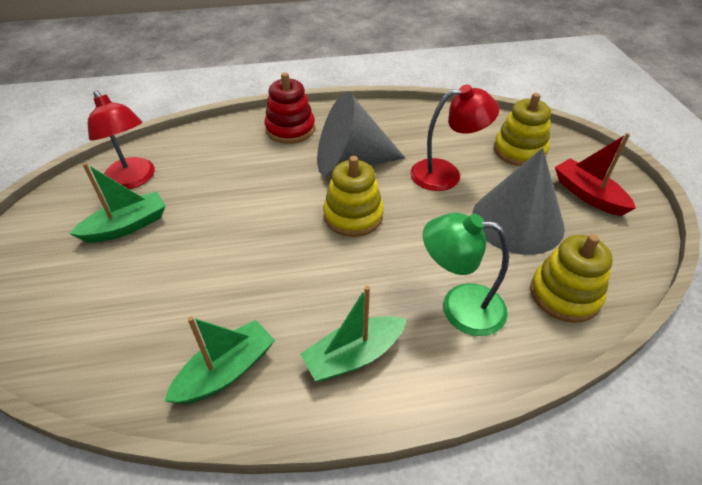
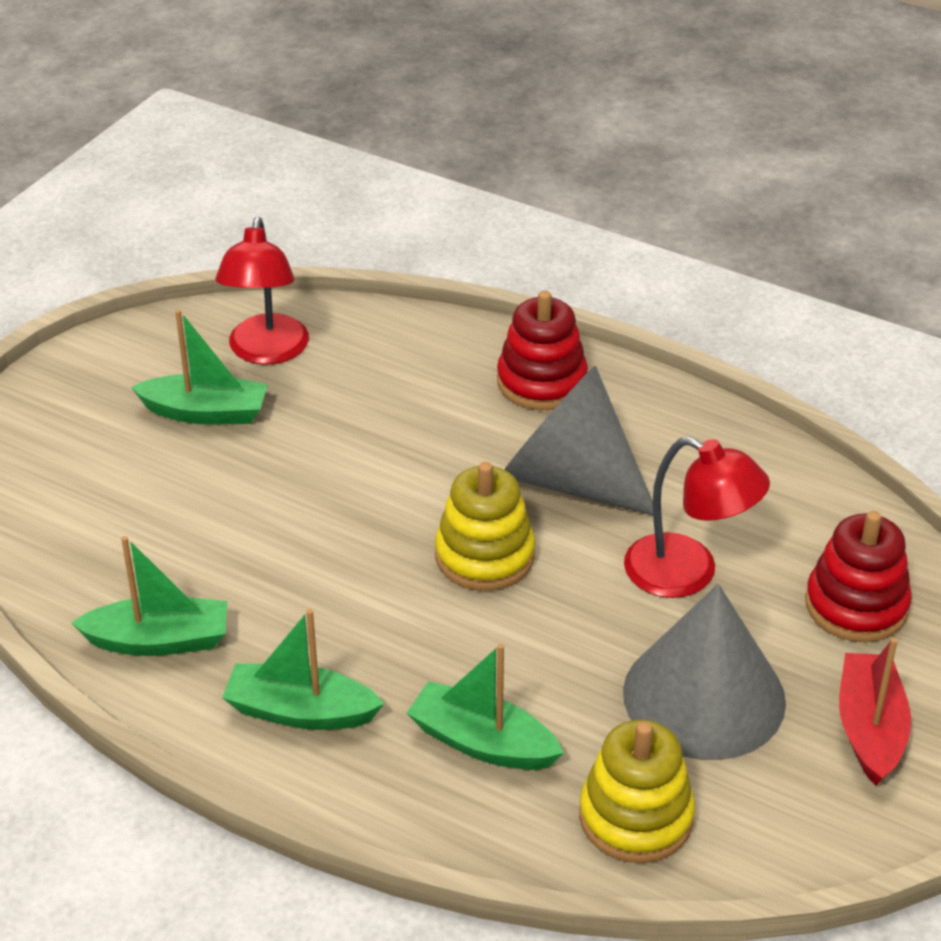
camera: 40 degrees right, 5 degrees down
green lamp [423,213,509,336] -> green boat [407,643,564,770]
yellow stacking toy [494,93,551,166] -> red stacking toy [805,511,912,642]

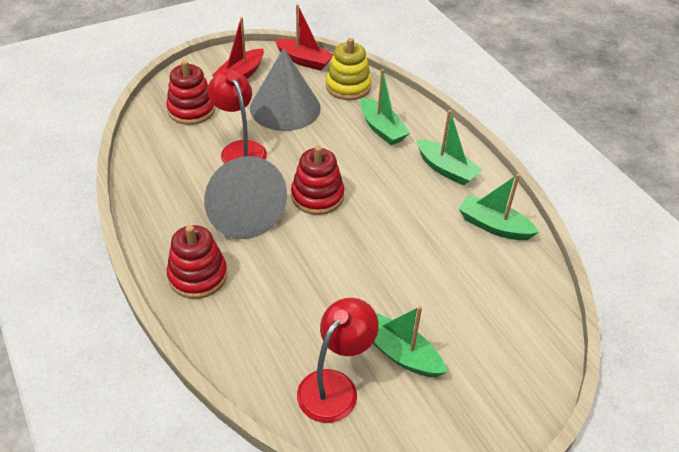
camera: 150 degrees left, 5 degrees up
yellow stacking toy [435,462,535,591] -> red stacking toy [291,146,344,215]
none -> red boat [274,4,334,71]

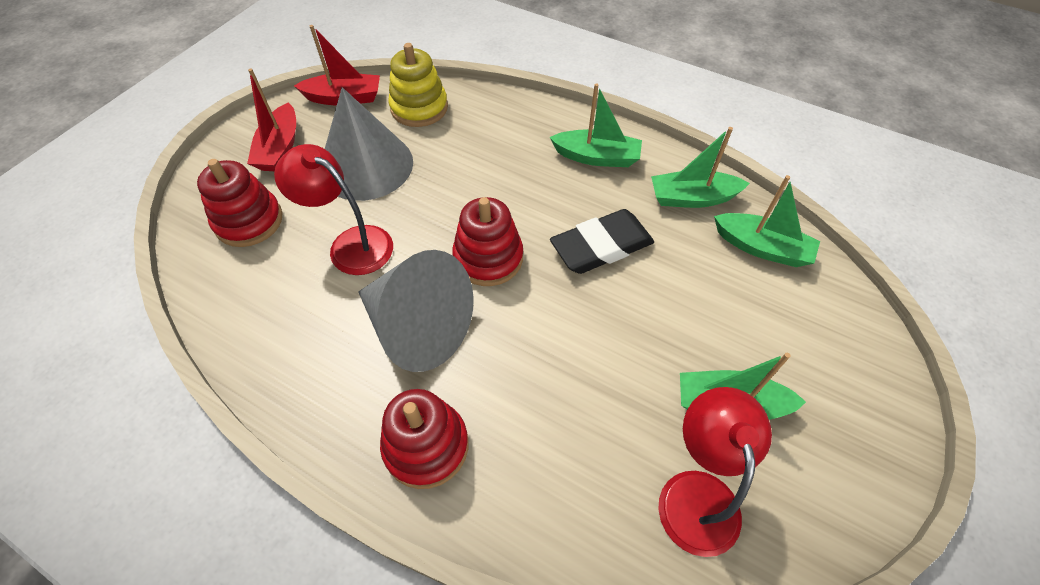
camera: 30 degrees left, 10 degrees up
green boat [360,69,410,145] -> green boat moved to [714,175,820,267]
none -> black eraser [550,209,654,274]

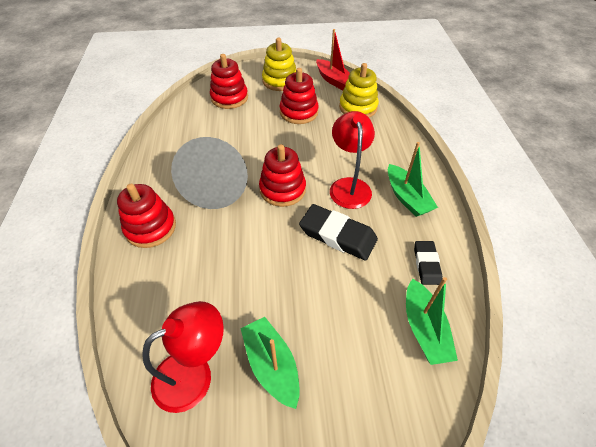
camera: 55 degrees right, 5 degrees down
red boat [247,69,296,171] -> yellow stacking toy [262,38,296,91]
red lamp [274,144,393,275] -> red lamp moved to [330,111,375,209]
grey cone [325,87,413,201] -> red stacking toy [280,68,319,124]
green boat [651,127,750,208] -> black eraser [414,241,442,285]

